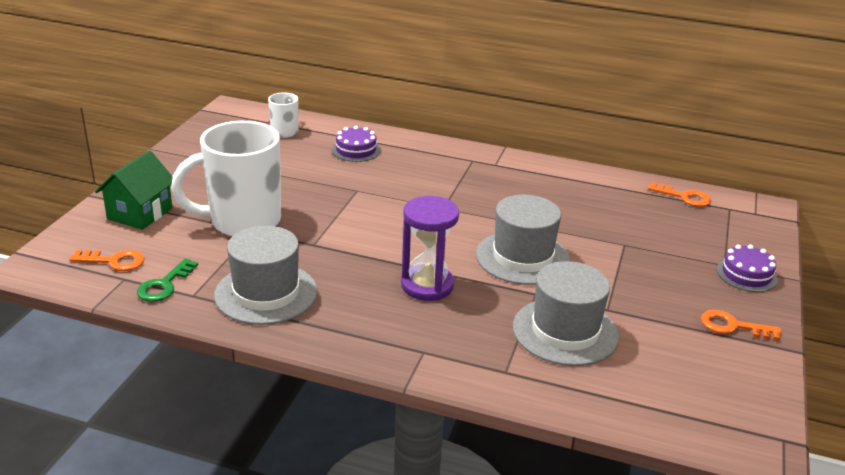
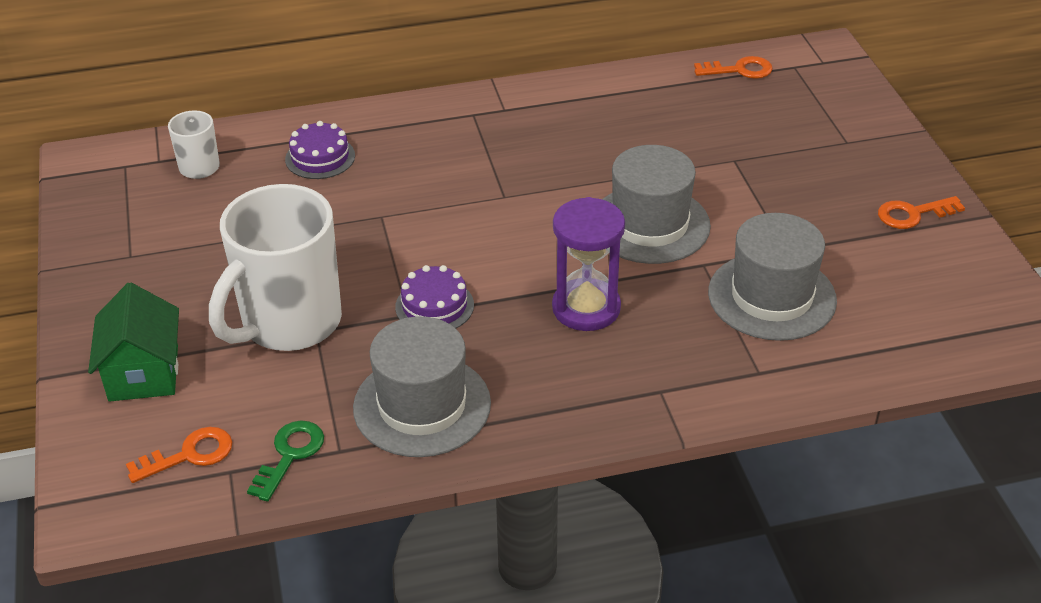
camera: 30 degrees left, 10 degrees up
green key [137,258,198,302] -> green key turned 150 degrees counterclockwise [247,421,324,502]
purple cake [717,245,778,292] -> purple cake moved to [395,265,474,328]

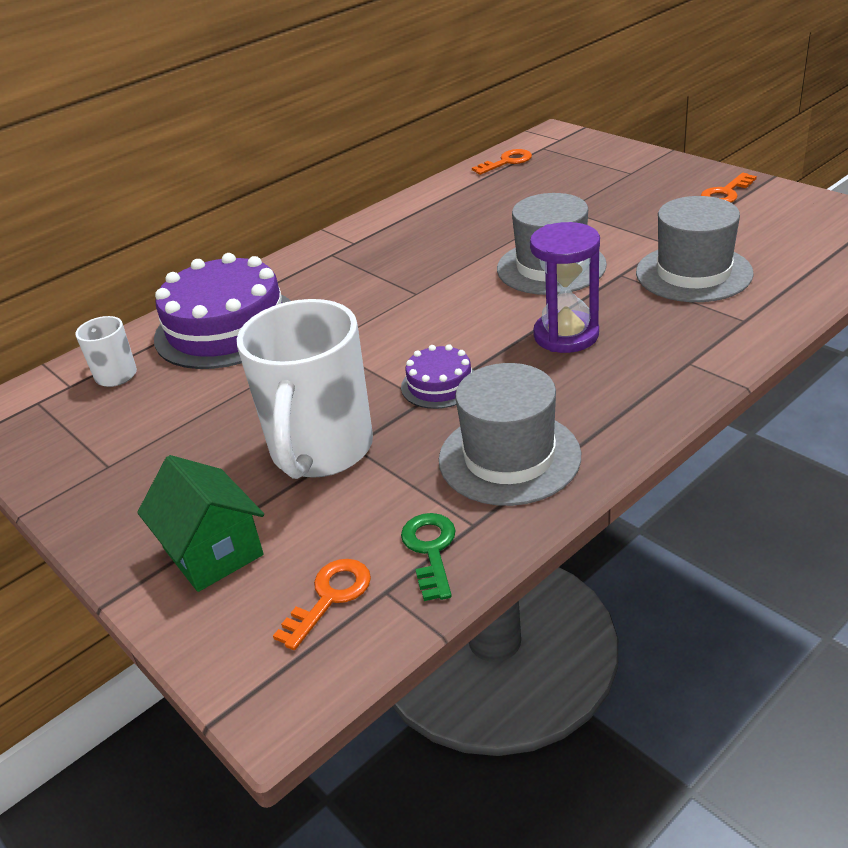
camera: 25 degrees left, 5 degrees down
purple cake [285,121,355,179] -> purple cake [154,253,291,369], size x2.09

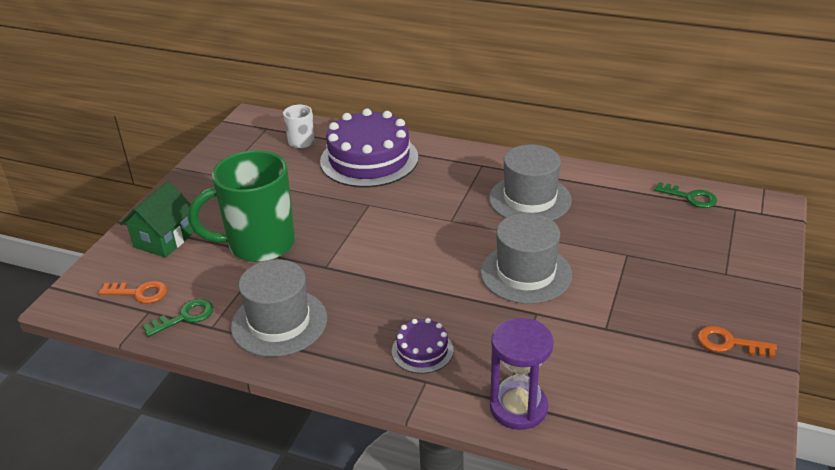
camera: 60 degrees right, 0 degrees up
white mug [237,299,373,479] -> green mug [189,150,295,262]
purple cake [401,344,474,409] -> purple cake moved to [392,318,454,374]
orange key [472,149,532,175] -> green key [654,182,717,208]
purple hourglass [530,222,600,353] -> purple hourglass moved to [490,318,554,430]
grey hat [636,196,754,302] -> grey hat moved to [489,144,572,221]

